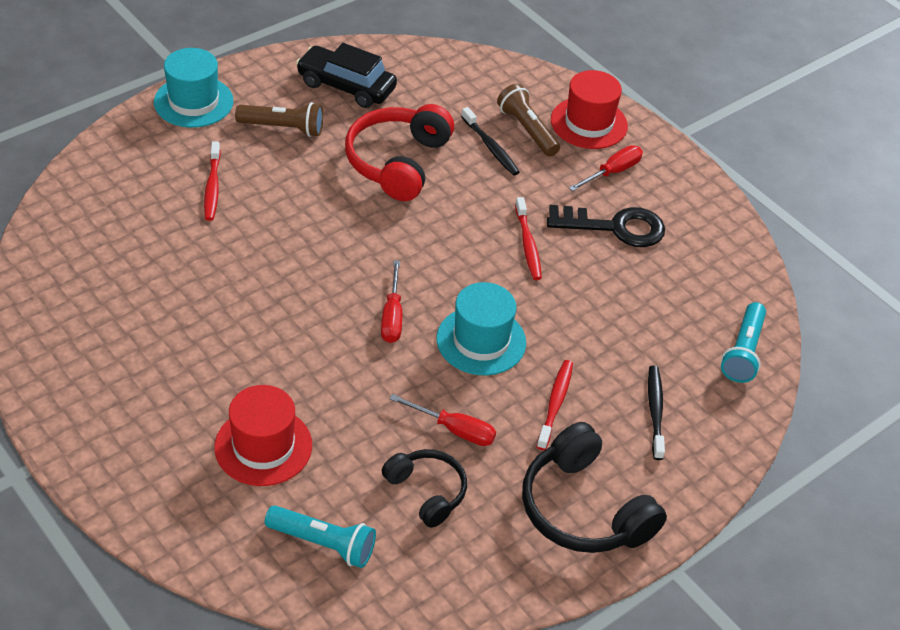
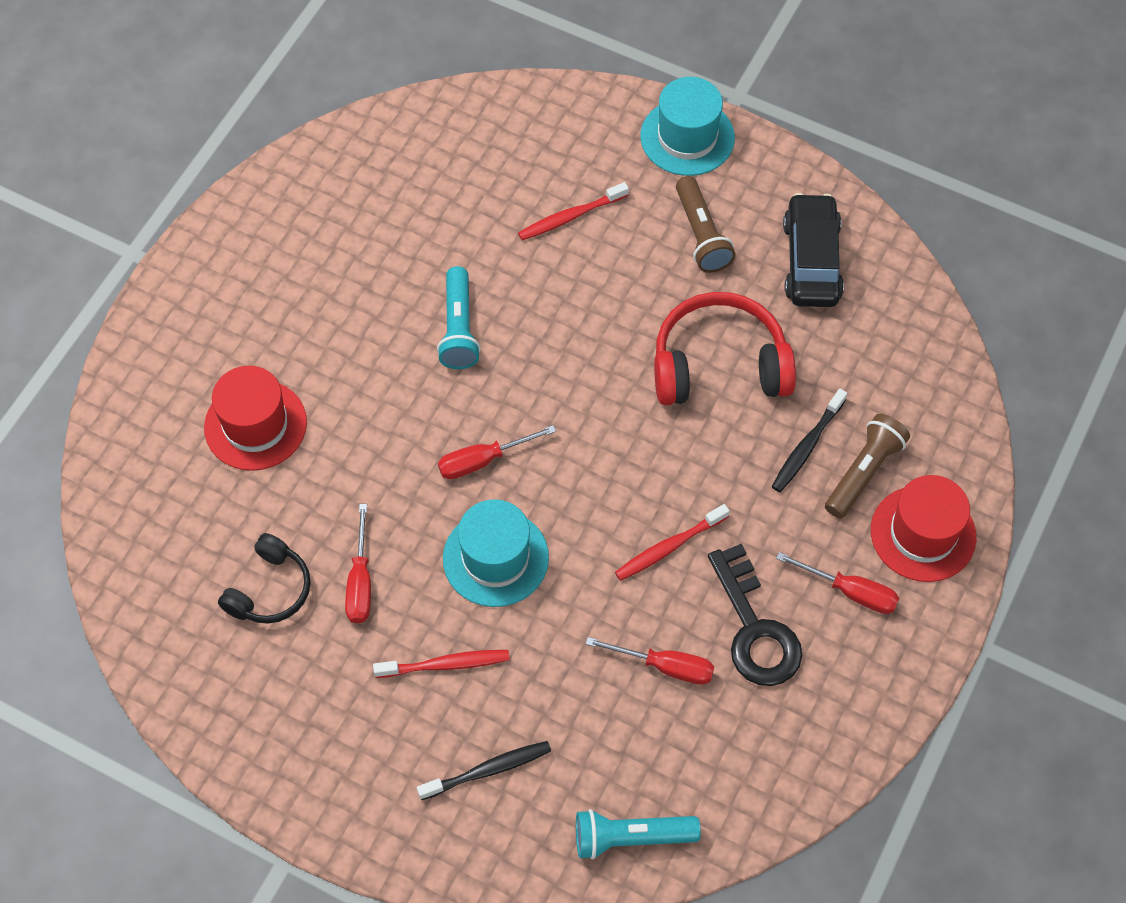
camera: 70 degrees right, 15 degrees up
turquoise flashlight [265,506,376,568] -> turquoise flashlight moved to [437,266,481,369]
black headphones [522,422,667,553] -> none
none -> red screwdriver [586,637,714,685]

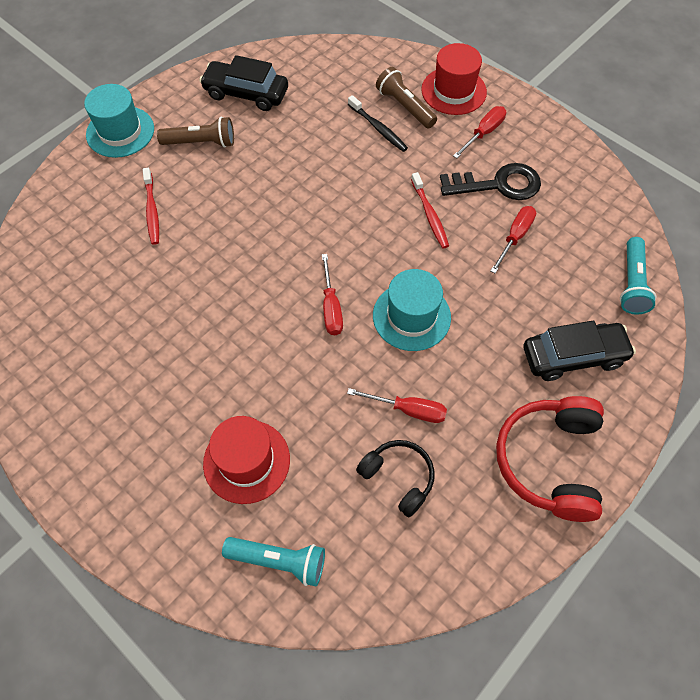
camera: 75 degrees left, 0 degrees up
red toothbrush [373,650,510,678] -> none
black toothbrush [417,741,551,800] -> black car [524,320,636,381]
turquoise flashlight [437,266,481,369] -> turquoise flashlight moved to [222,537,325,587]
red headphones [654,292,796,405] -> red headphones moved to [496,396,604,522]

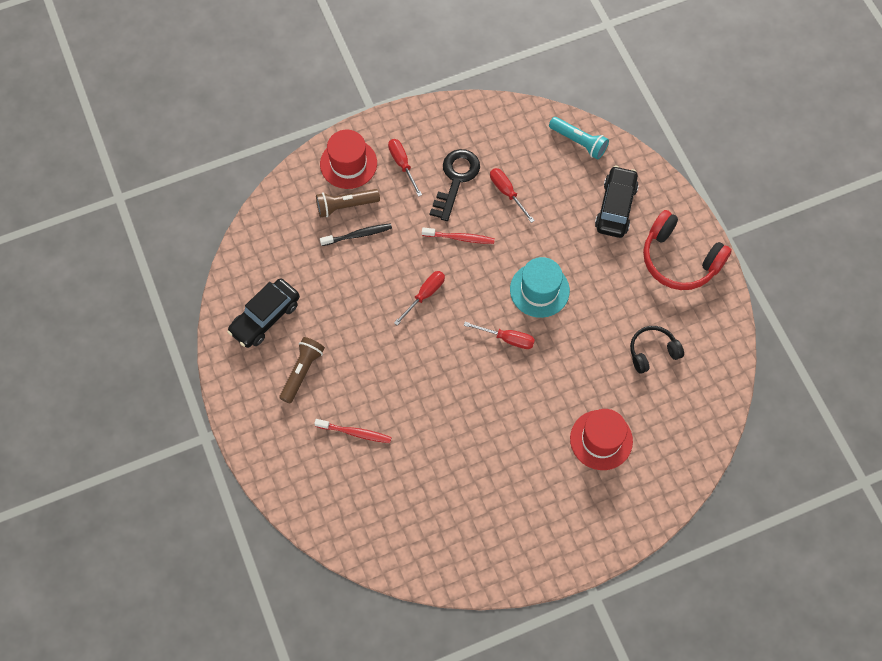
camera: 65 degrees left, 5 degrees up
turquoise hat [84,84,154,158] -> none
turquoise flashlight [222,537,325,587] -> none
red screwdriver [347,388,447,423] -> red screwdriver moved to [394,271,445,325]

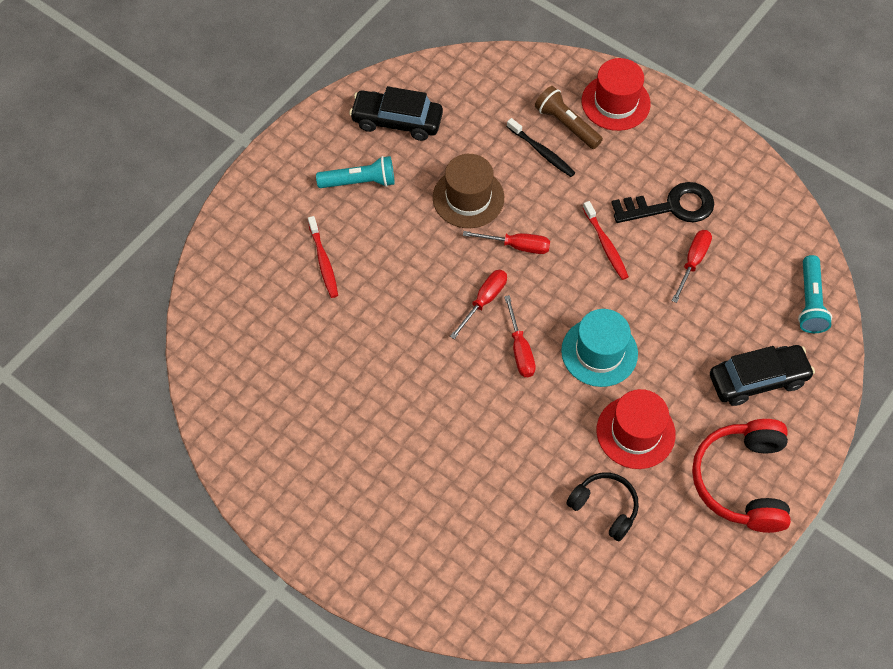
camera: 60 degrees right, 5 degrees down
brown flashlight [279,337,325,404] -> turquoise flashlight [316,156,395,188]
red screwdriver [388,139,422,197] -> red screwdriver moved to [450,270,507,339]
red hat [570,409,633,470] -> red hat moved to [597,389,676,469]
none -> brown hat [433,154,504,228]

